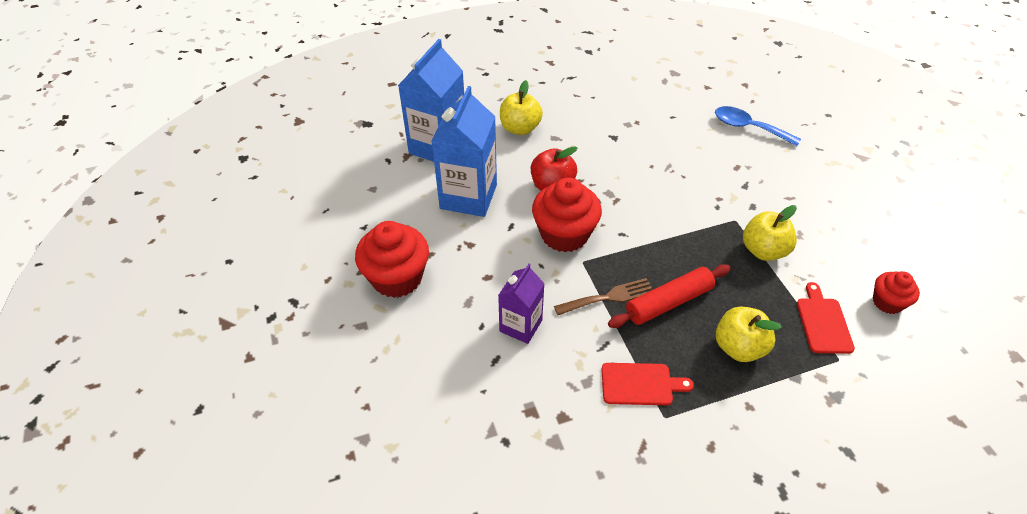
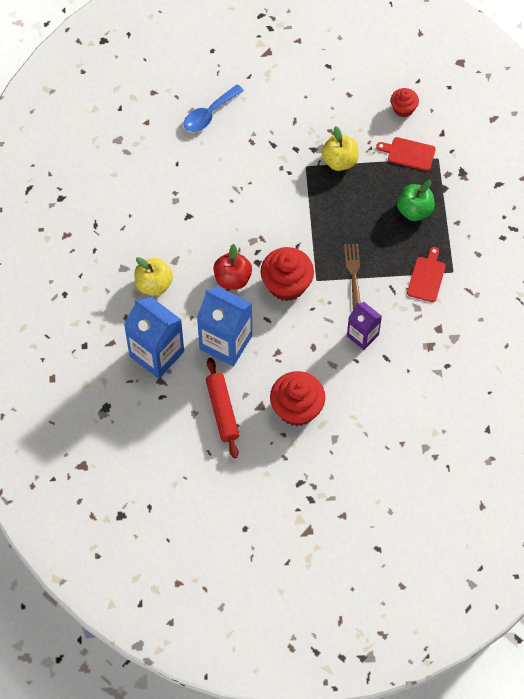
camera: 75 degrees left, 15 degrees up
red rolling pin [608,264,731,328] -> red rolling pin moved to [206,358,239,458]
yellow apple [716,306,782,362] -> green apple [397,180,435,221]

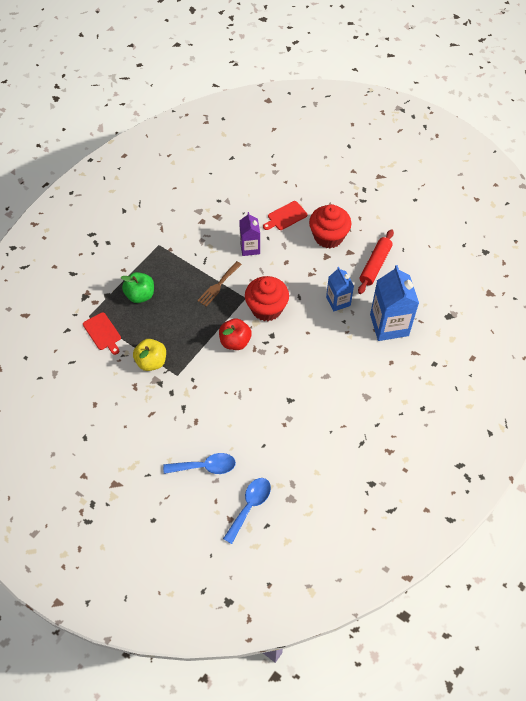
camera: 140 degrees left, 5 degrees down
yellow apple [134,257,173,296] -> none
blue carton [197,286,252,366] -> blue carton [326,267,354,311], size x0.59
red apple [213,244,252,289] -> red apple moved to [219,318,252,350]
red cupcake [391,88,419,117] -> none
red cutting board [407,247,446,302] -> red cutting board moved to [263,201,307,230]
none -> blue spoon [223,478,271,544]

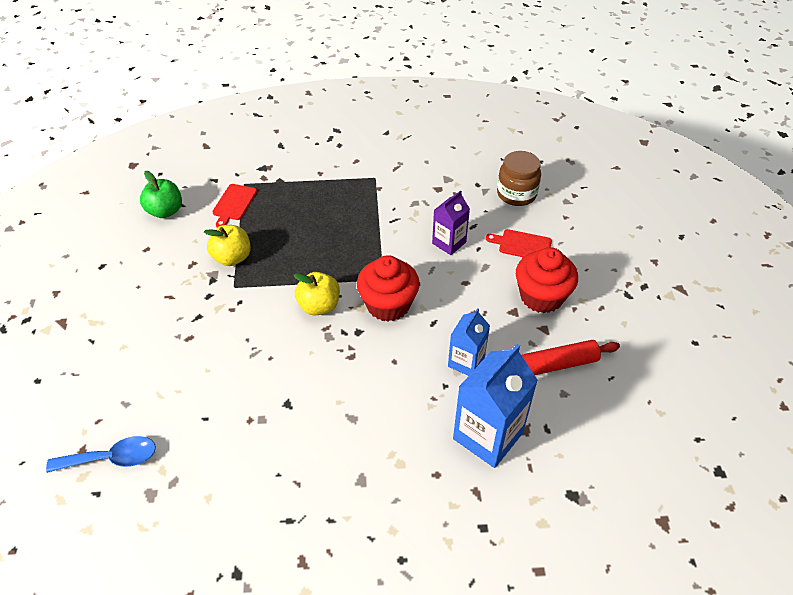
camera: 50 degrees right, 10 degrees down
green apple [121,272,154,303] -> green apple moved to [140,171,182,218]
blue spoon [163,453,236,474] -> none
brown fork [197,261,242,307] -> none
red apple [219,318,252,350] -> yellow apple [293,272,340,315]
none -> brown jar [497,151,541,206]

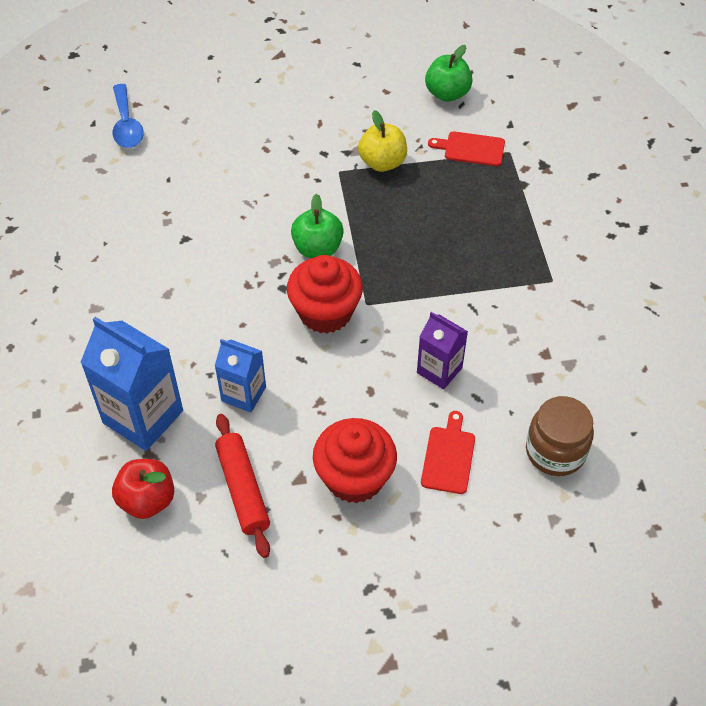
camera: 85 degrees right, 5 degrees up
yellow apple [293,272,340,315] -> green apple [291,194,344,258]
none -> red apple [112,459,174,519]

